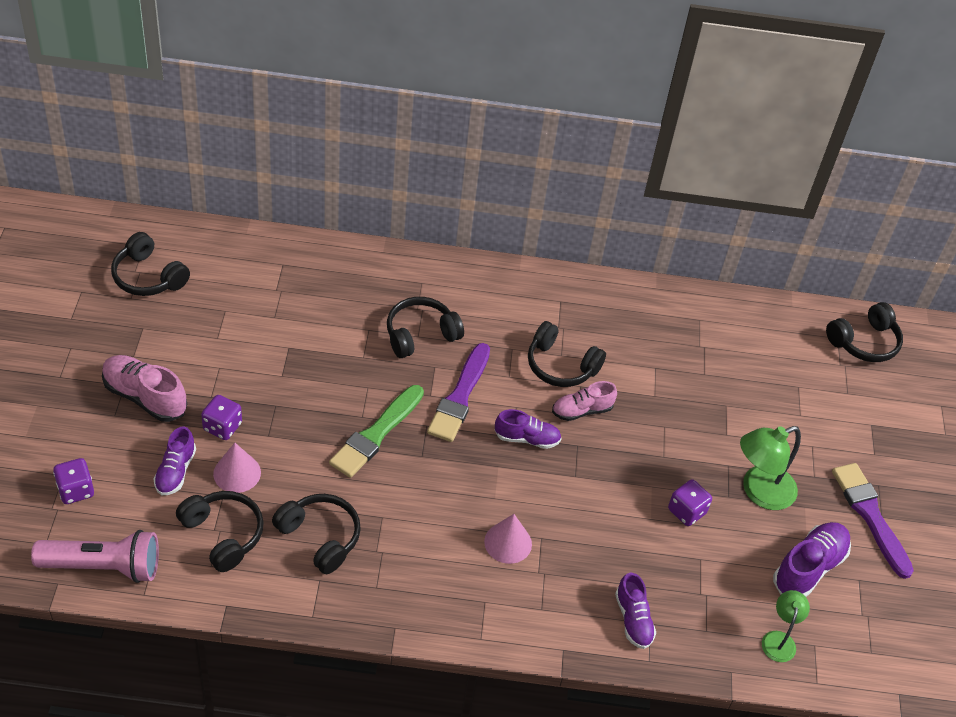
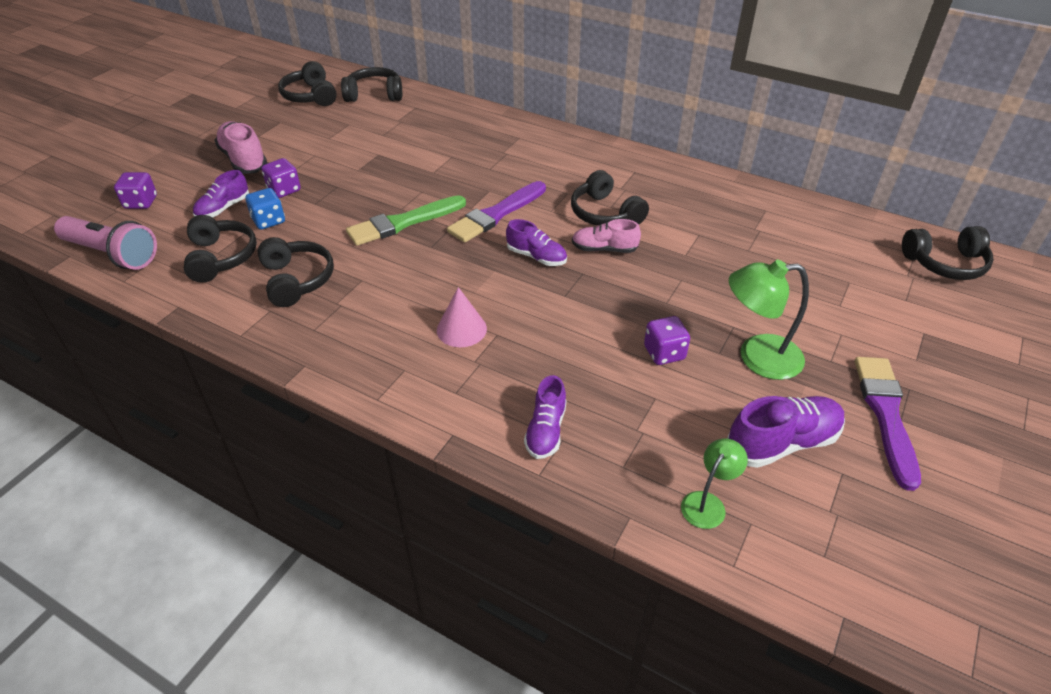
camera: 30 degrees right, 5 degrees down
pink cone [213,443,261,493] -> blue dice [245,188,285,230]
black headphones [387,297,464,358] -> black headphones moved to [341,67,402,102]

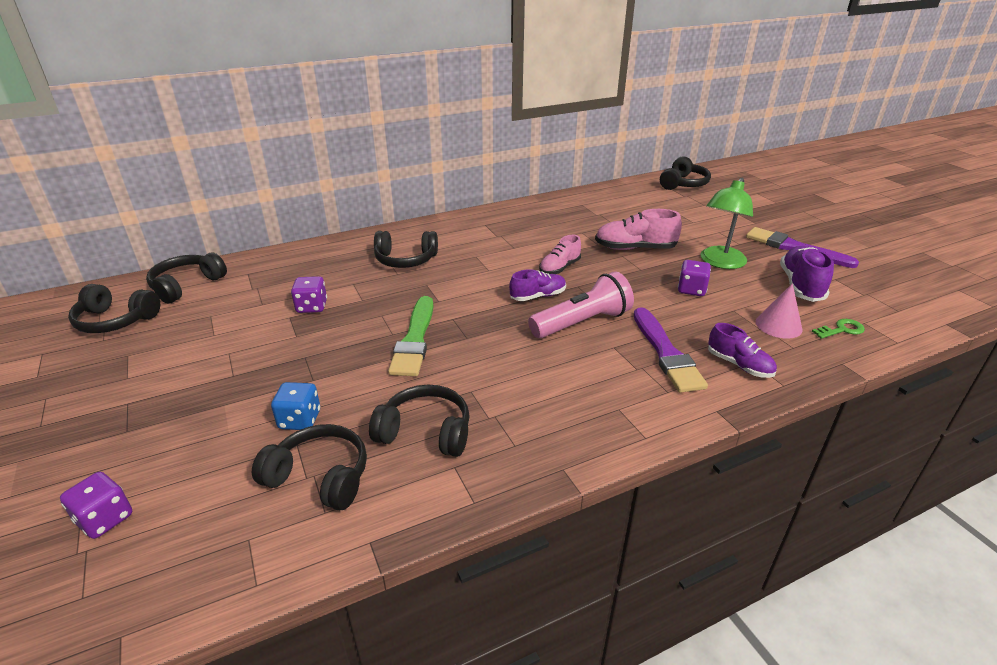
camera: 55 degrees left, 10 degrees down
pink flashlight [54,216,157,270] -> pink flashlight moved to [528,271,634,338]
purple shoe [193,170,249,218] -> none
pink shoe [214,121,267,174] -> pink shoe moved to [595,209,682,250]
purple dice [261,158,301,198] -> purple dice moved to [291,276,327,313]
pink cone [437,287,487,347] -> pink cone moved to [756,283,803,339]
purple brush [447,181,546,242] -> purple brush moved to [634,307,708,393]
black headphones [571,170,649,226] -> black headphones moved to [374,231,438,268]
green lamp [681,438,748,529] -> green key [812,319,865,339]

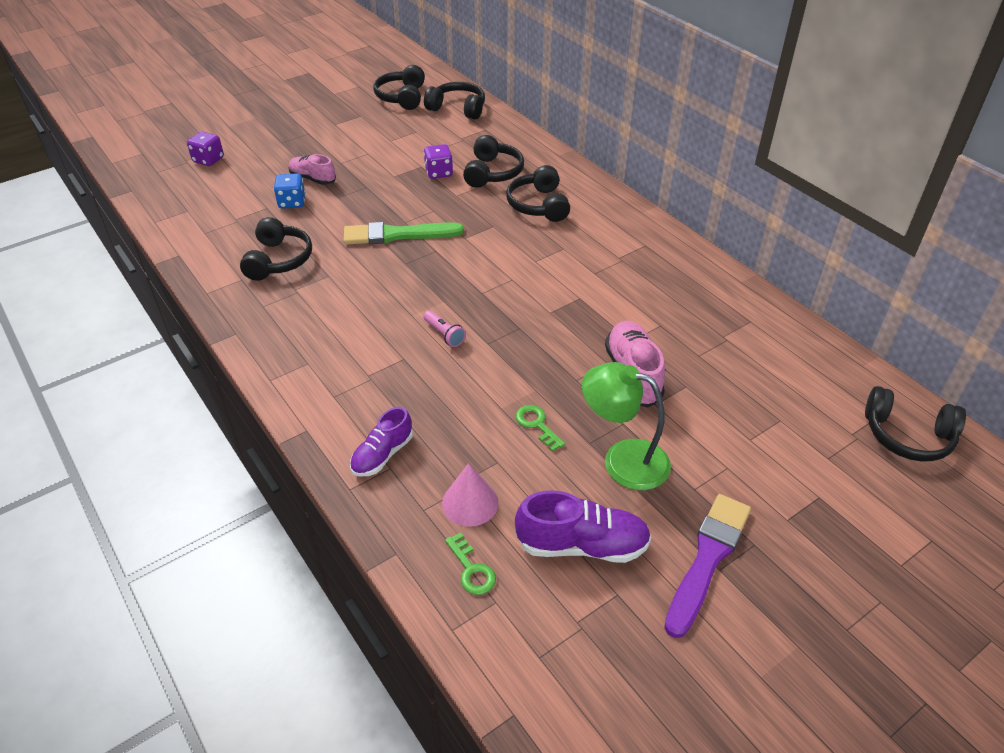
camera: 80 degrees right, 10 degrees up
black headphones [252,424,367,510] -> black headphones moved to [463,135,524,188]
purple shoe [509,269,566,301] -> none
pink flashlight [528,271,634,338] -> pink flashlight [423,310,466,347], size x0.46
pink shoe [539,235,581,274] -> pink shoe moved to [289,154,336,185]
purple brush [634,307,708,393] -> none
purple dice [678,260,711,296] -> green key [516,405,565,452]

